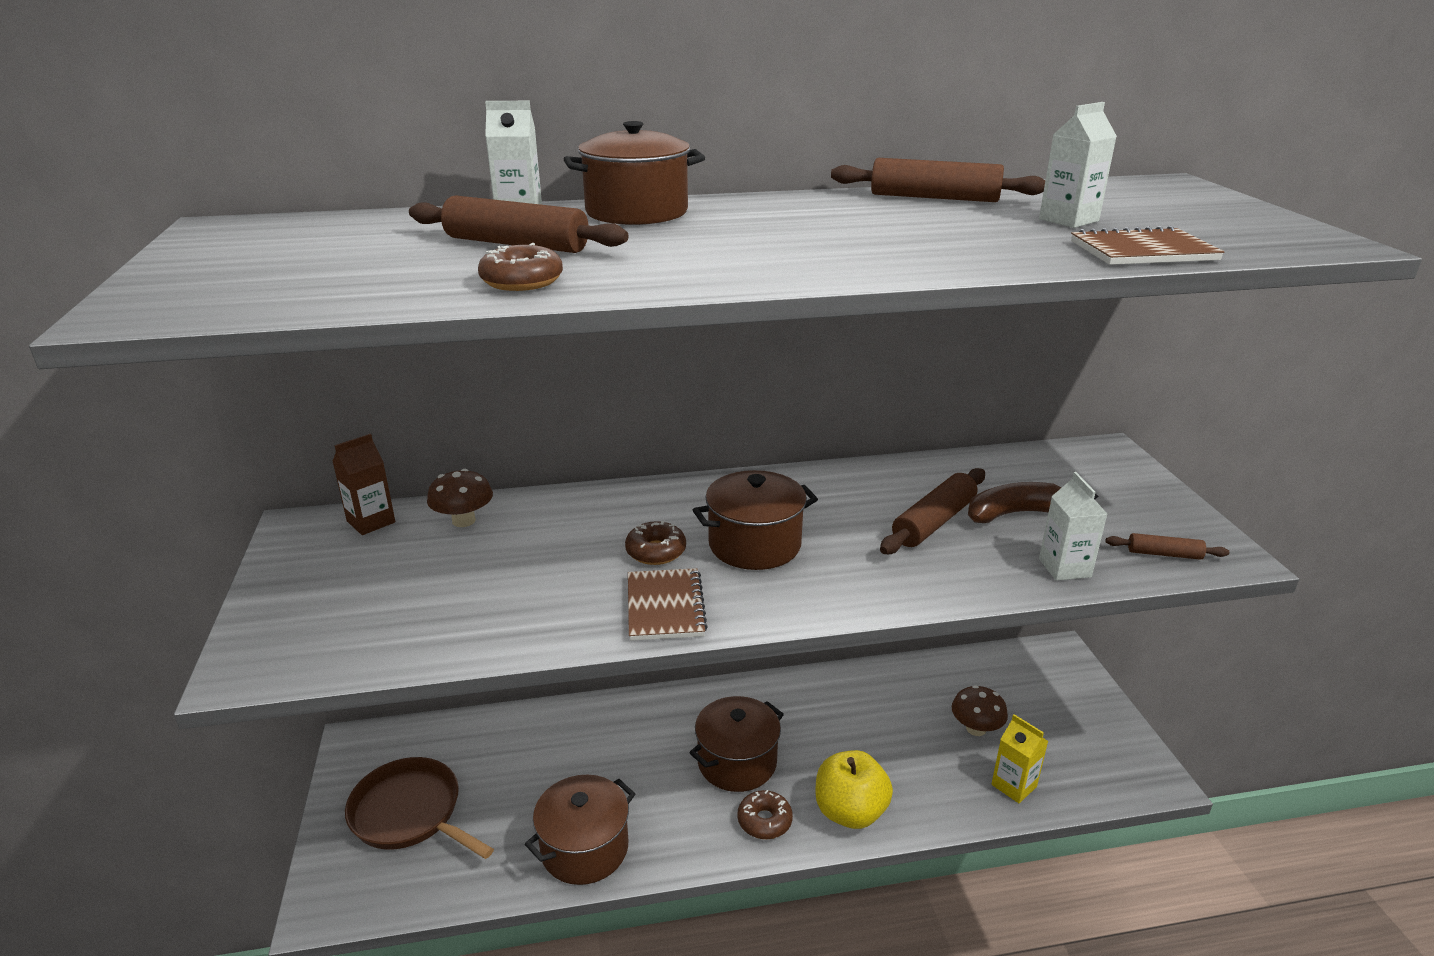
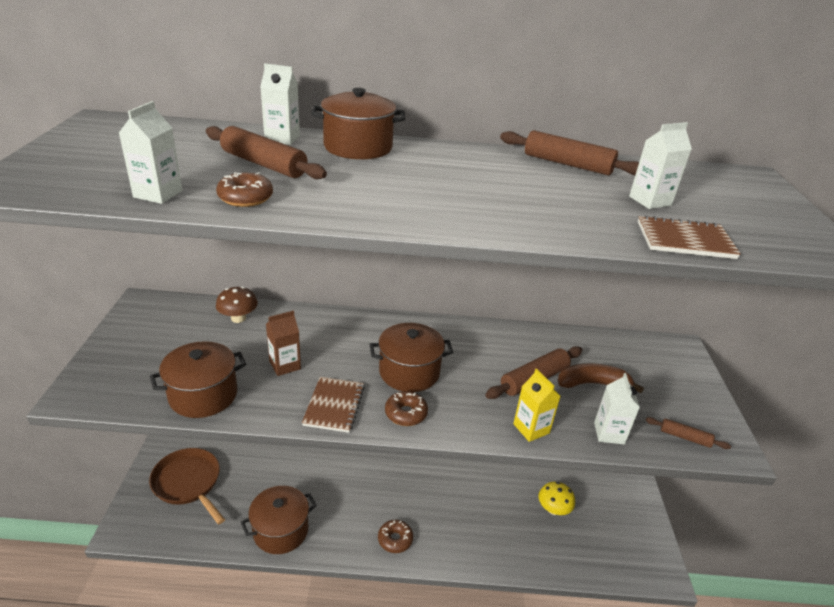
camera: 10 degrees right, 5 degrees up
brown carton [332,434,395,535] -> brown carton moved to [266,311,301,376]
brown donut [625,521,686,565] -> brown donut moved to [385,391,428,426]
brown pot [689,696,784,792] -> brown pot moved to [150,341,246,418]
yellow apple [815,750,893,829] -> none
brown mushroom [952,685,1008,736] -> yellow mushroom [538,482,575,515]
yellow carton [991,714,1048,803] -> yellow carton moved to [513,369,560,442]
none -> white carton [119,101,183,204]

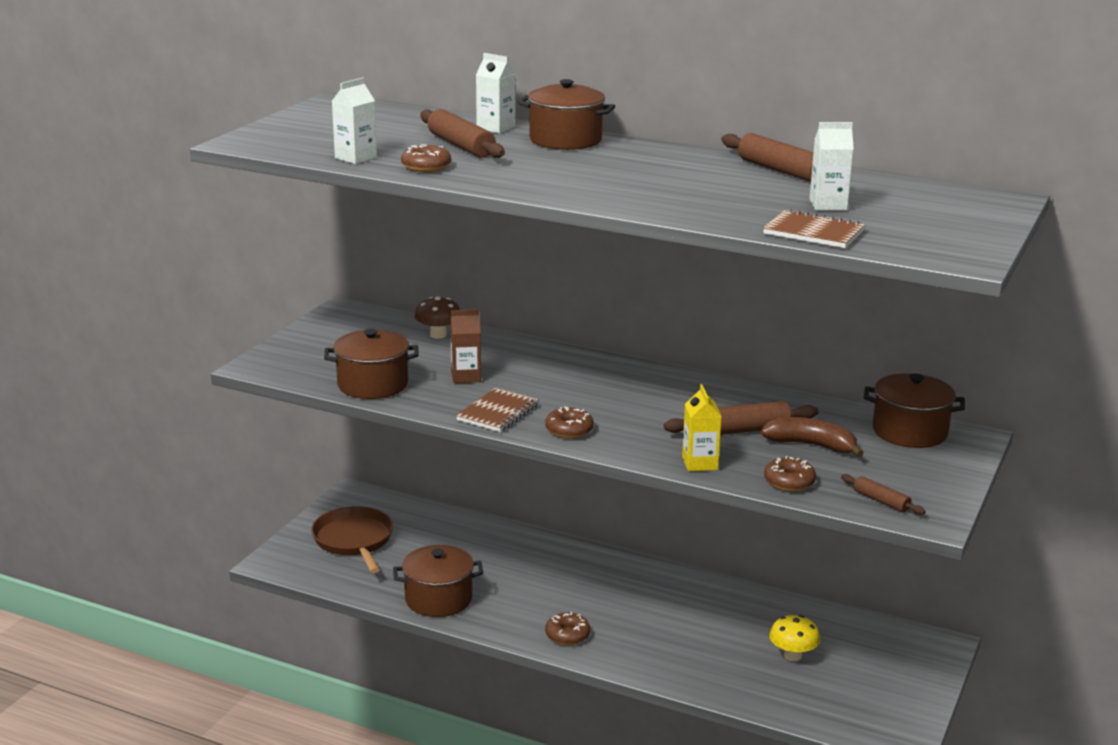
camera: 25 degrees right, 10 degrees down
brown pot [370,323,453,392] -> brown pot moved to [864,373,965,448]
white carton [594,373,640,444] -> brown donut [764,456,816,492]

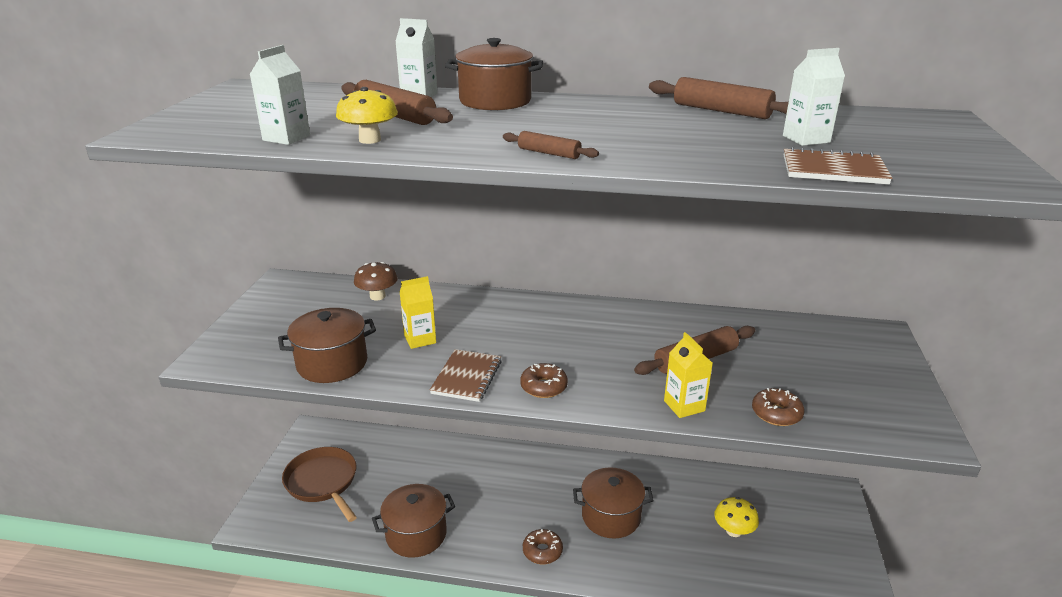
camera: 15 degrees left, 5 degrees up
brown donut [401,144,451,172] -> yellow mushroom [336,87,398,144]
brown carton [450,309,481,383] -> yellow carton [400,276,436,349]
brown banana [761,417,864,457] -> none
brown rolling pin [841,474,925,515] -> brown rolling pin moved to [503,131,599,159]
brown pot [864,373,965,448] -> brown pot moved to [573,467,654,539]

